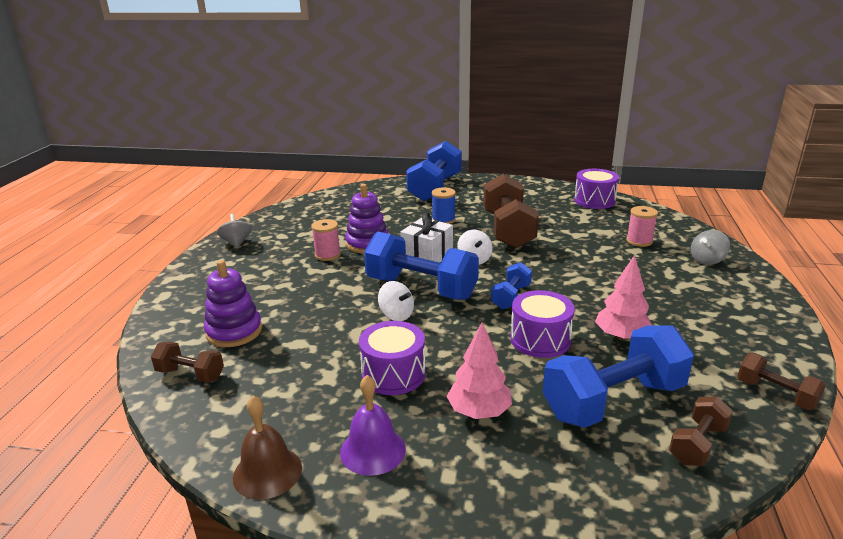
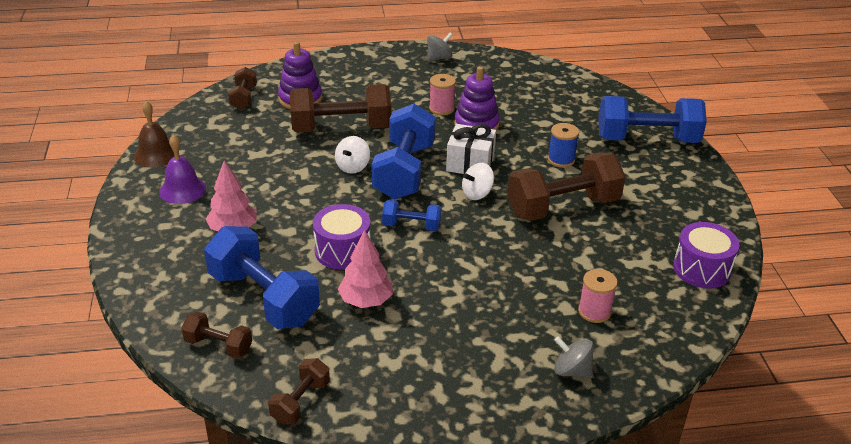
camera: 70 degrees right, 10 degrees up
purple drum [359,321,426,395] -> none
none -> brown dumbbell [290,84,391,133]

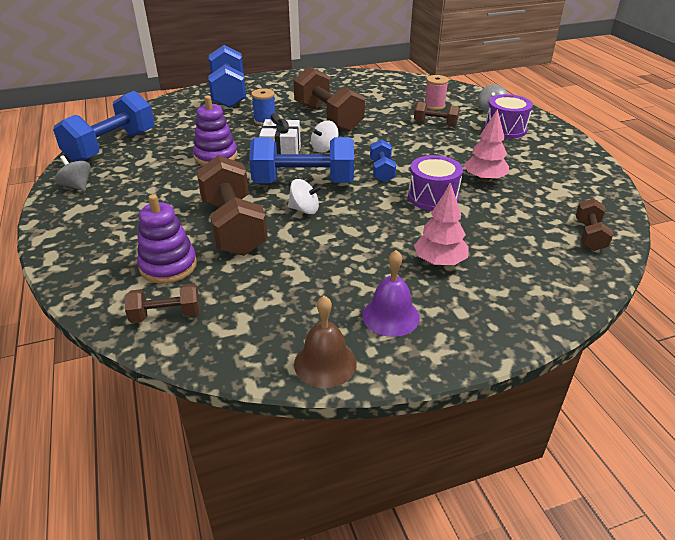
camera: 100 degrees left, 0 degrees up
blue dumbbell [204,226,320,329] -> blue dumbbell moved to [53,91,155,162]
brown dumbbell [268,358,330,424] -> brown dumbbell moved to [414,102,459,126]
pink spool [429,74,456,115] -> none
white spinning top [462,163,494,200] -> white spinning top turned 90 degrees clockwise [311,121,339,153]
purple drum [673,222,739,288] -> purple drum moved to [485,94,533,139]

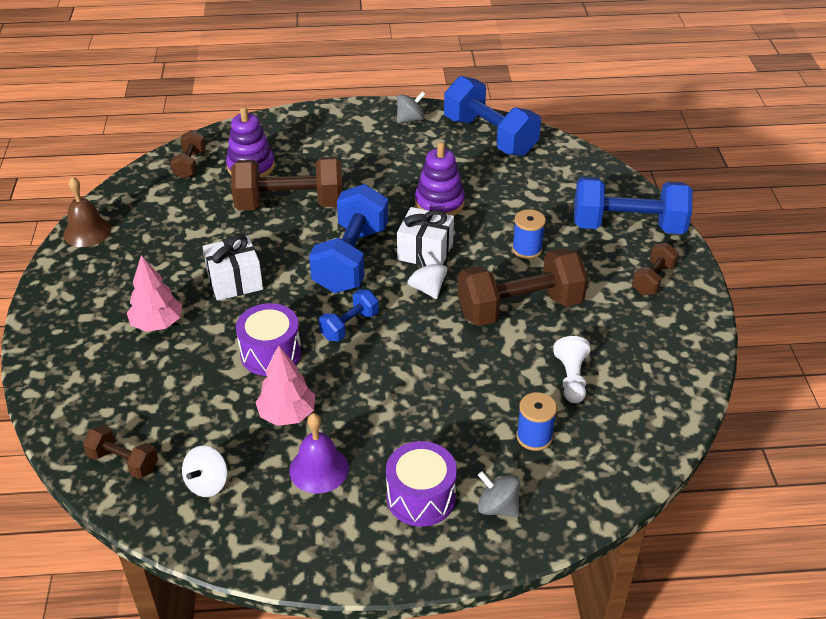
camera: 105 degrees right, 5 degrees up
white spinning top [288,179,322,214] -> white spinning top moved to [182,446,227,497]
purple bell [362,250,420,337] -> purple bell moved to [289,413,349,494]
blue dumbbell [370,139,396,182] -> blue dumbbell turned 60 degrees counterclockwise [319,289,379,342]
brown dumbbell [414,102,459,126] -> brown dumbbell moved to [632,243,679,295]
pink spool [425,75,449,110] -> blue spool [516,392,557,451]
none -> white gift [203,235,263,301]
none -> white pawn [553,336,590,403]

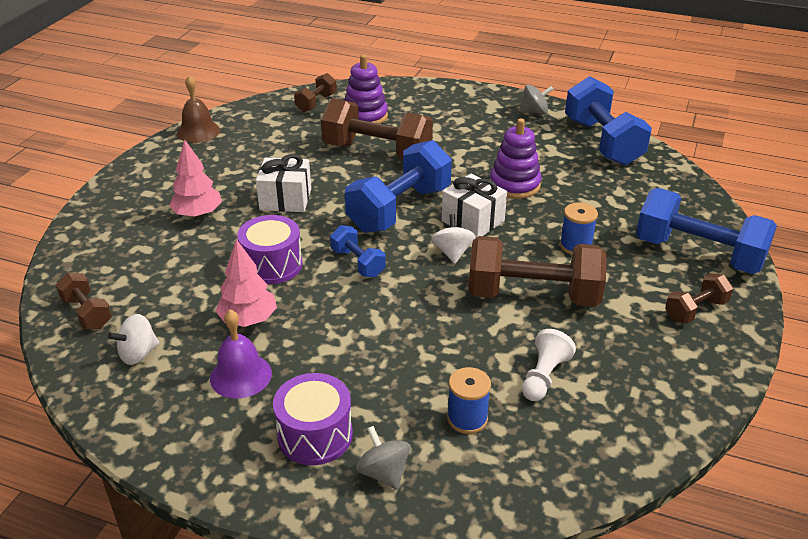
camera: 25 degrees right, 5 degrees down
blue dumbbell [319,289,379,342] -> blue dumbbell turned 75 degrees clockwise [330,225,386,277]

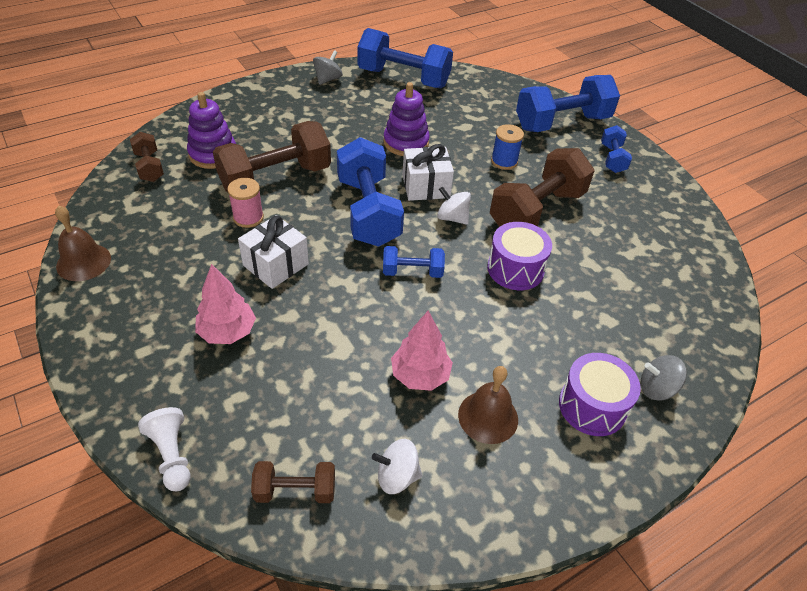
camera: 55 degrees left, 10 degrees up
white spinning top [108,314,159,365] -> white spinning top turned 90 degrees clockwise [372,439,422,494]
purple bell [210,309,272,399] -> brown bell [458,366,518,444]
purple drum [237,215,303,284] -> purple drum moved to [487,222,552,290]
blue spool [447,367,491,434] -> none
white pawn [522,329,576,401] -> white pawn moved to [138,407,191,491]
brown dumbbell [665,273,733,324] -> blue dumbbell [601,125,632,173]
none -> pink spool [227,178,264,228]

